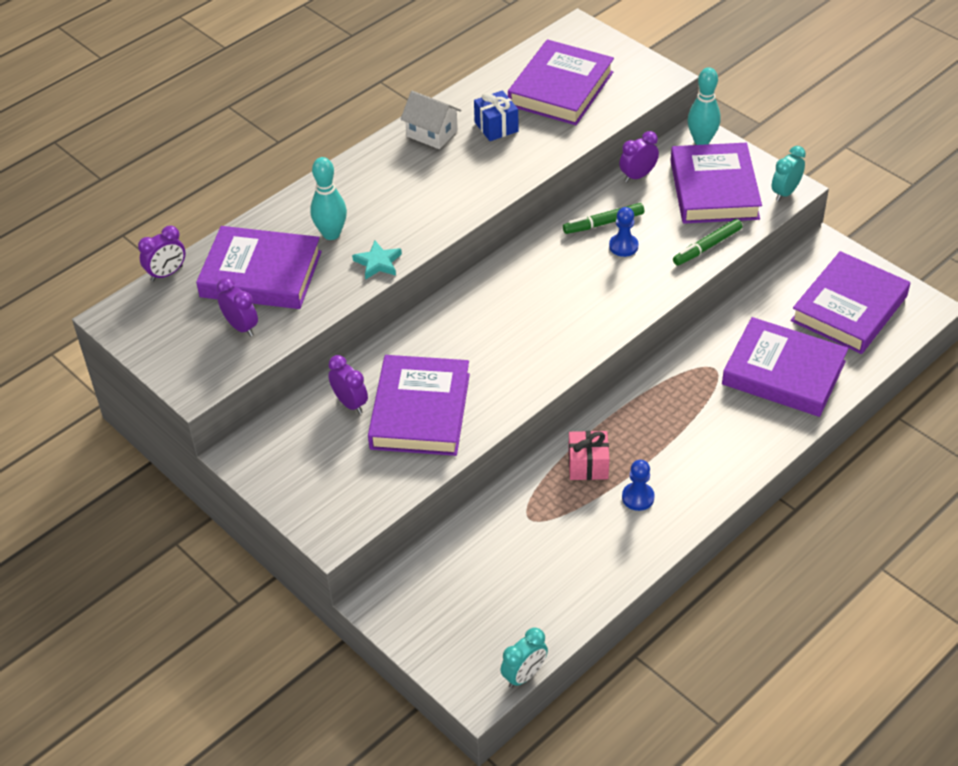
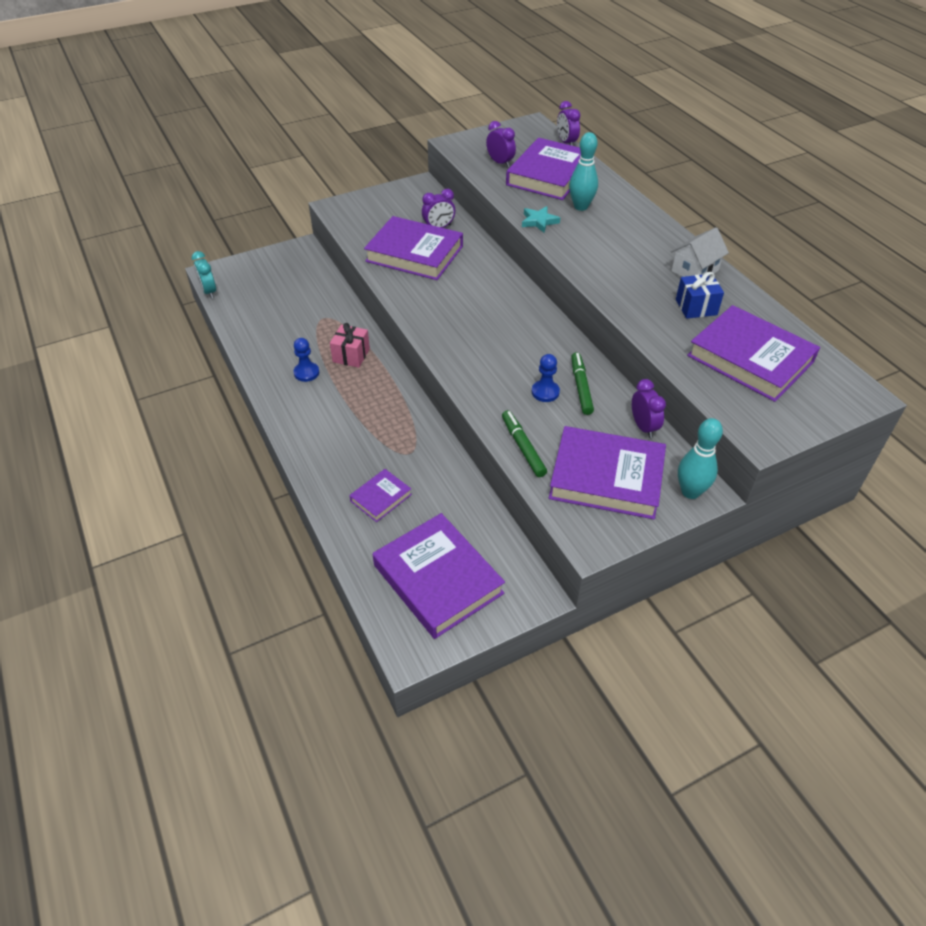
camera: 105 degrees right, 0 degrees up
purple clock [217,278,258,336] -> purple clock turned 105 degrees counterclockwise [486,121,516,167]
purple book [722,317,848,417] -> purple book [349,469,412,522], size x0.49
turquoise clock [772,146,806,201] -> none

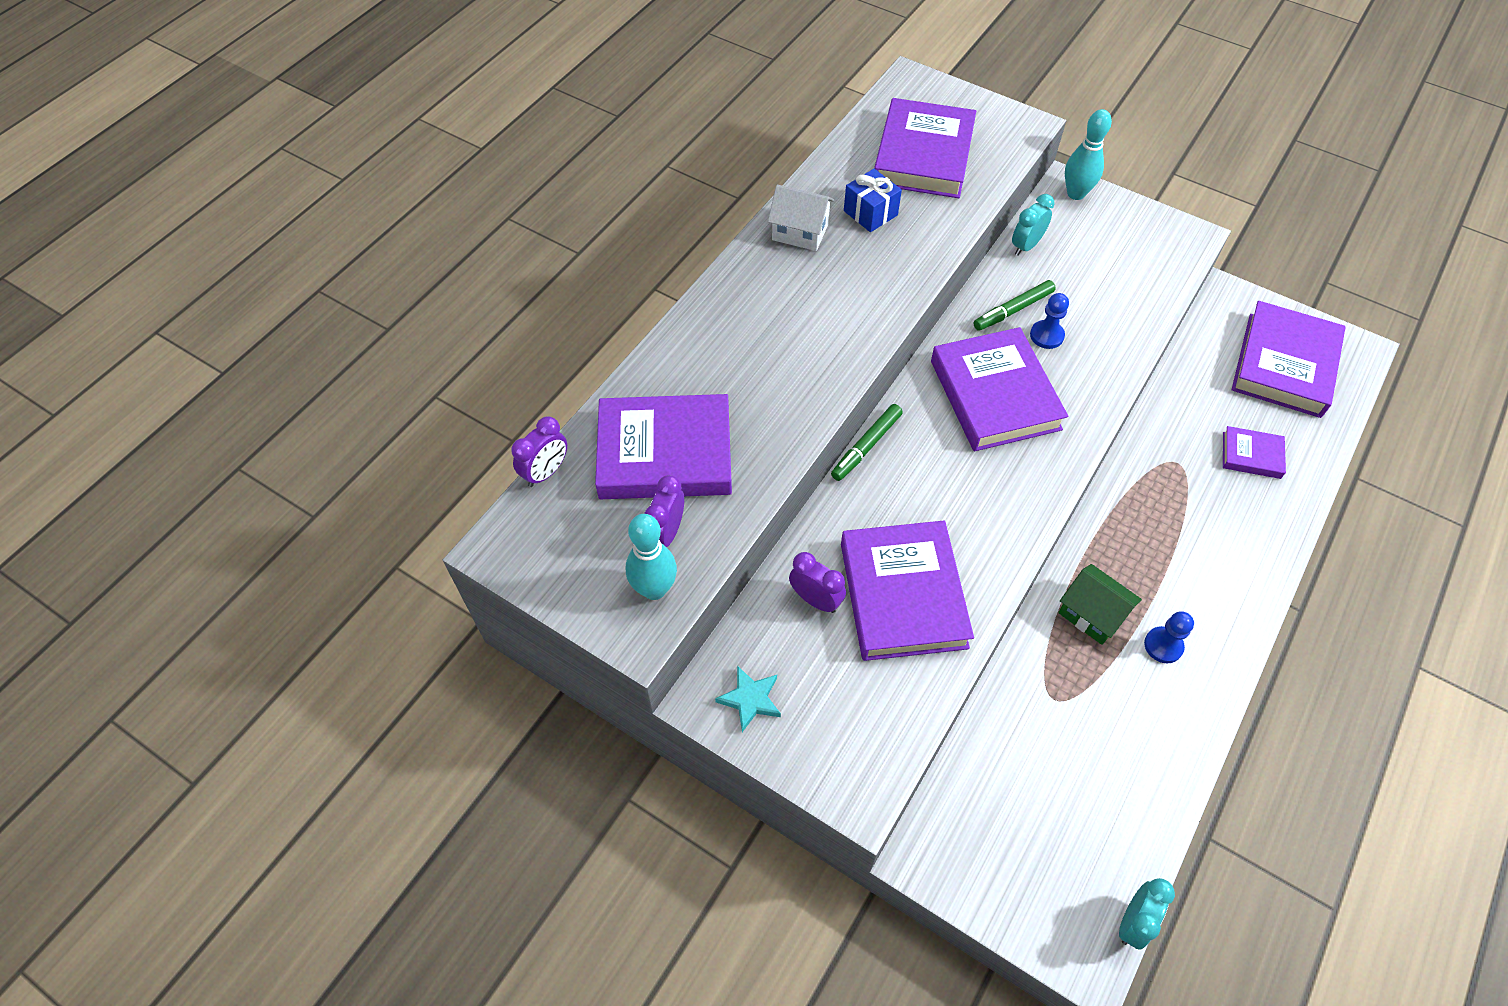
camera: 120 degrees left, 10 degrees up
pink gift [330,323,370,368] -> green house [1058,564,1142,645]
green marker [502,410,547,477] -> green marker moved to [831,404,903,481]
turquoise star [522,206,560,233] -> turquoise star moved to [715,666,781,732]
purple book [549,426,666,519] -> purple book moved to [931,327,1068,451]
turquoise bowling pin [569,132,598,211] -> turquoise bowling pin moved to [626,514,677,600]
purple clock [632,379,666,438] -> turquoise clock [1012,194,1055,256]

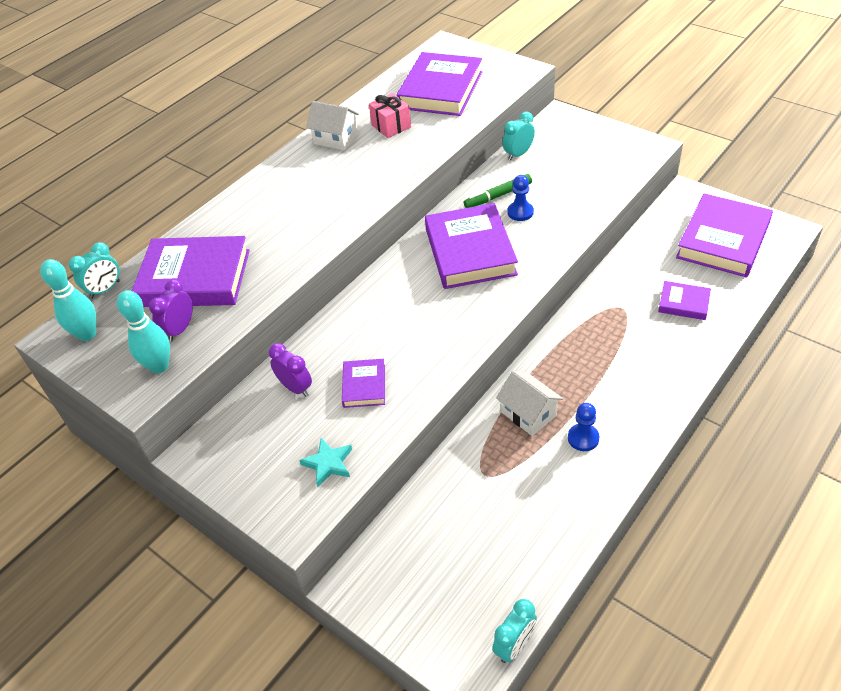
camera: 10 degrees right, 10 degrees down
purple clock [511,417,567,487] -> turquoise clock [68,242,120,299]
turquoise star [715,666,781,732] -> turquoise star moved to [299,438,352,487]
green marker [831,404,903,481] -> none
purple book [841,521,974,661] -> purple book [342,359,385,408], size x0.49
blue gift [844,169,902,232] -> pink gift [369,93,411,138]
green house [1058,564,1142,645] -> white house [496,371,563,436]
turquoise bowling pin [1065,109,1112,200] -> turquoise bowling pin moved to [40,259,97,341]

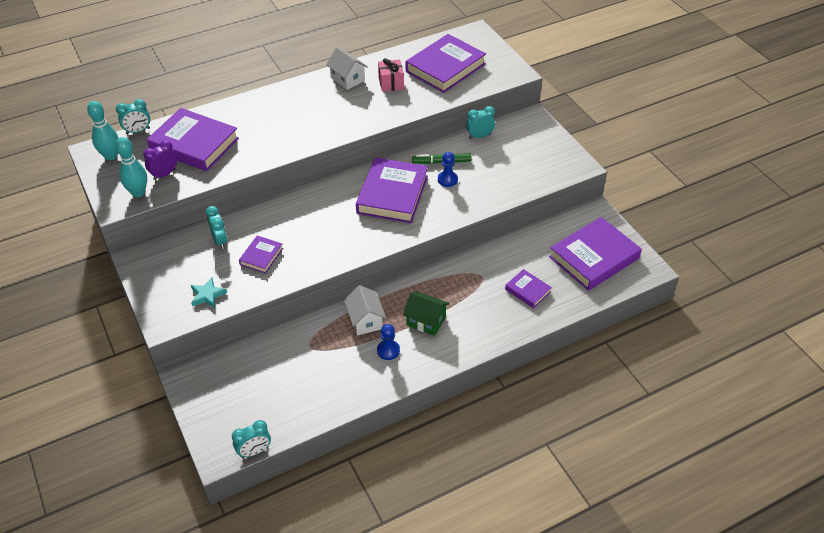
camera: 20 degrees right, 0 degrees up
purple clock [269,343,312,397] -> turquoise clock [206,206,227,249]
none -> green house [403,292,449,336]

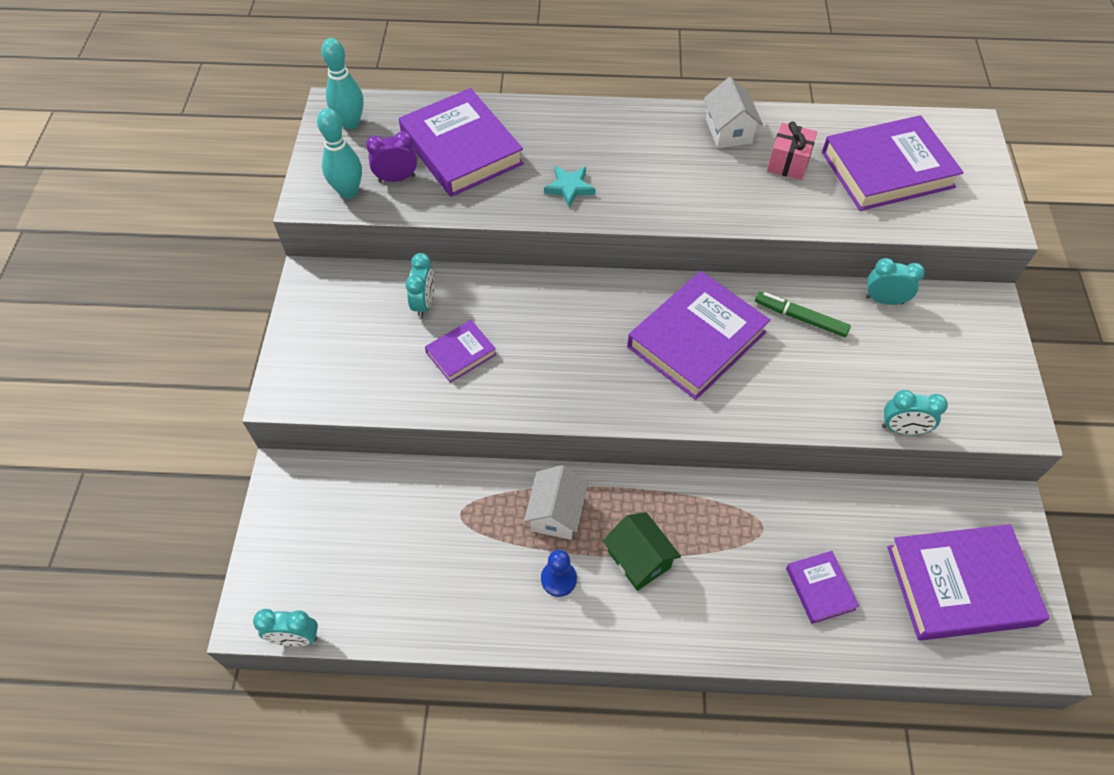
camera: 30 degrees right, 10 degrees up
turquoise clock [116,99,150,134] -> turquoise clock moved to [882,390,948,435]
turquoise star [191,278,227,309] -> turquoise star moved to [544,166,596,208]
blue pawn [438,152,458,187] -> none

